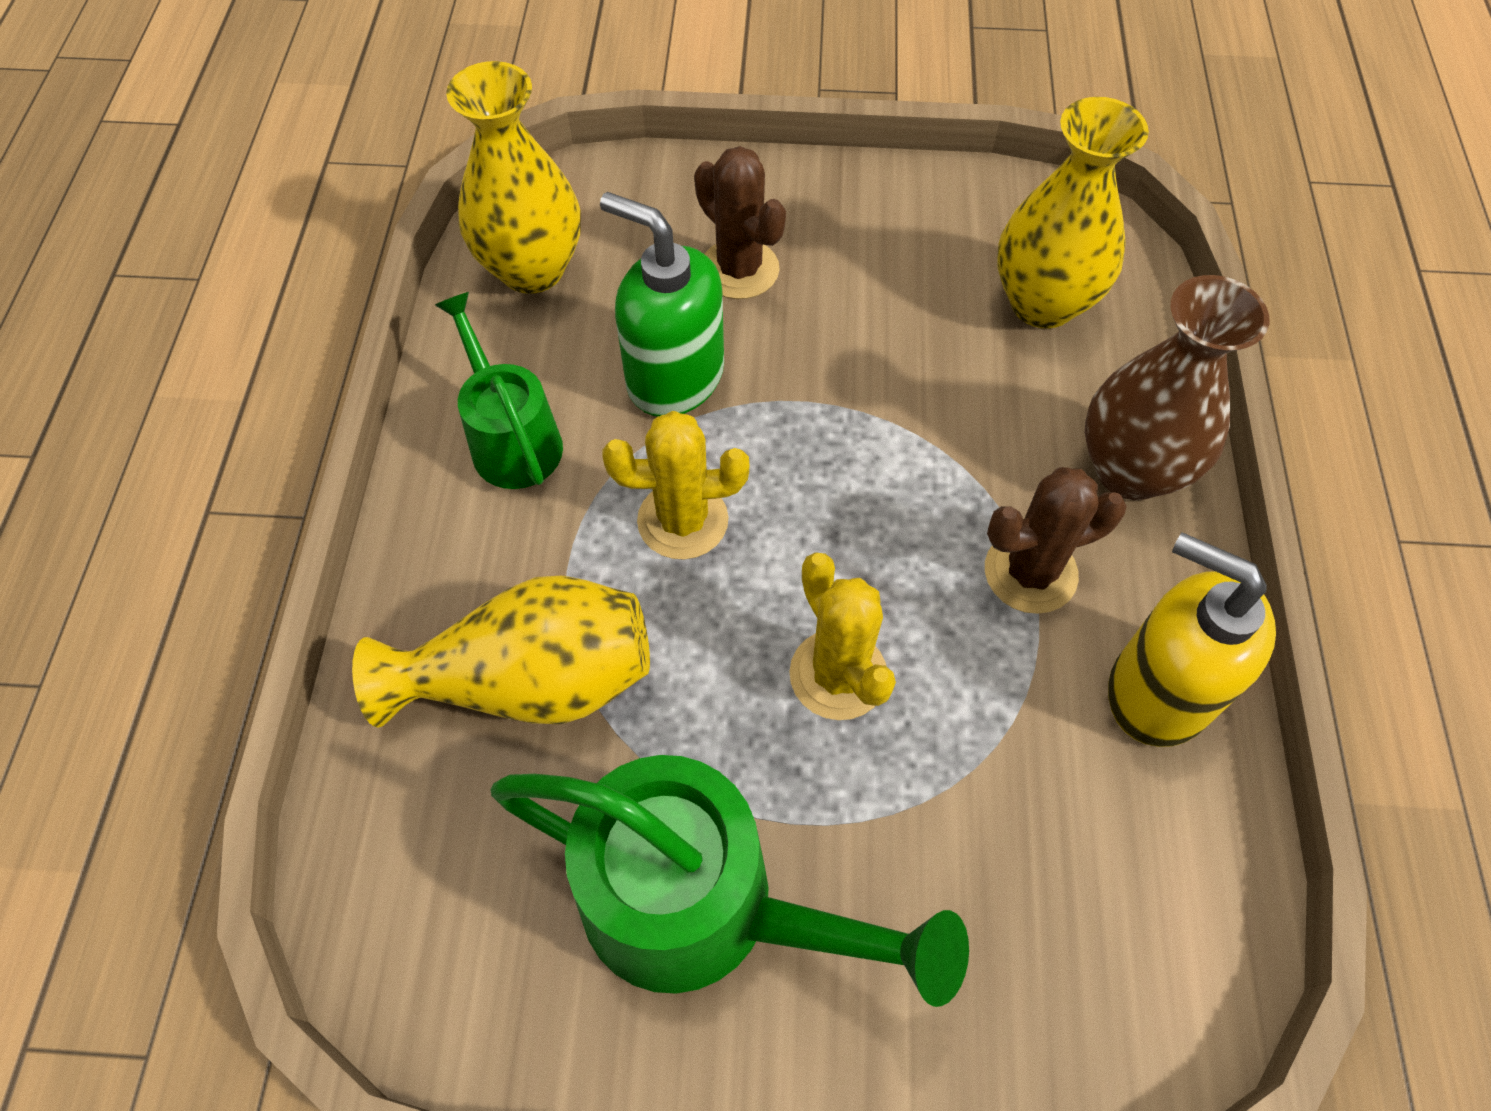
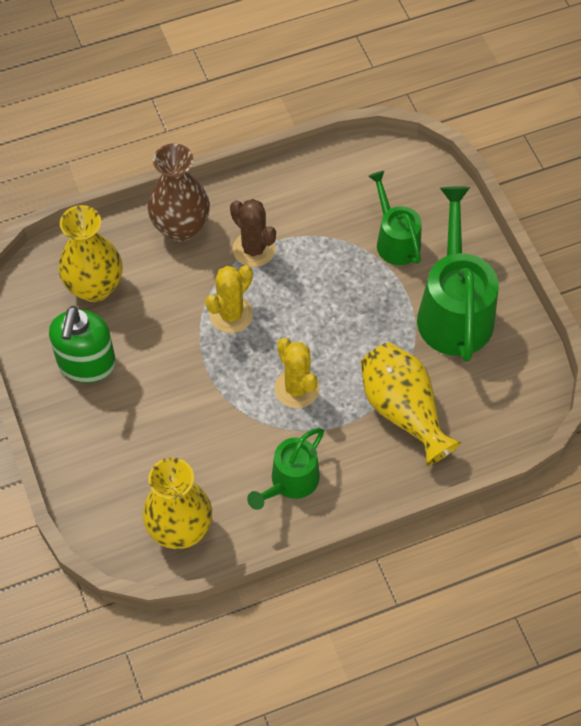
camera: 115 degrees left, 0 degrees up
green soap dispenser [600,192,724,417] -> green soap dispenser moved to [49,306,116,383]
brown cactus [694,146,786,299] -> none
yellow cactus [789,552,896,720] -> yellow cactus moved to [205,265,253,333]
yellow soap dispenser [1108,532,1276,747] -> none
none -> green watering can [368,171,422,265]

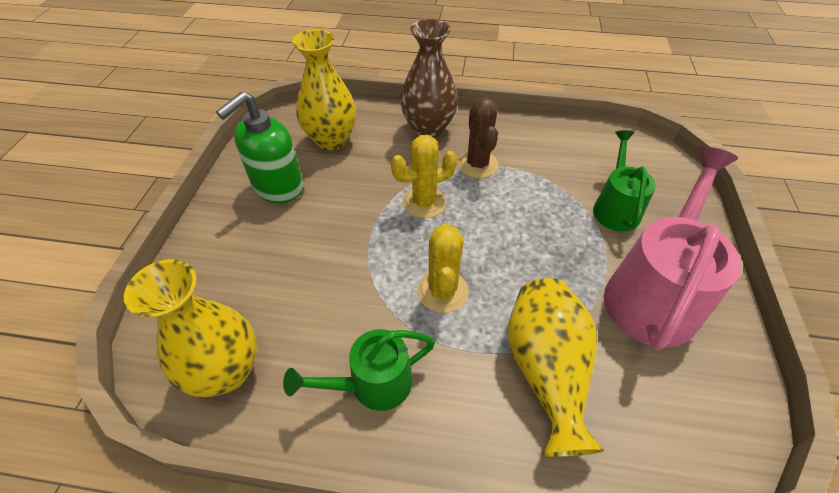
camera: 30 degrees right, 10 degrees down
green watering can [417,186,499,362] -> pink watering can [604,147,742,350]

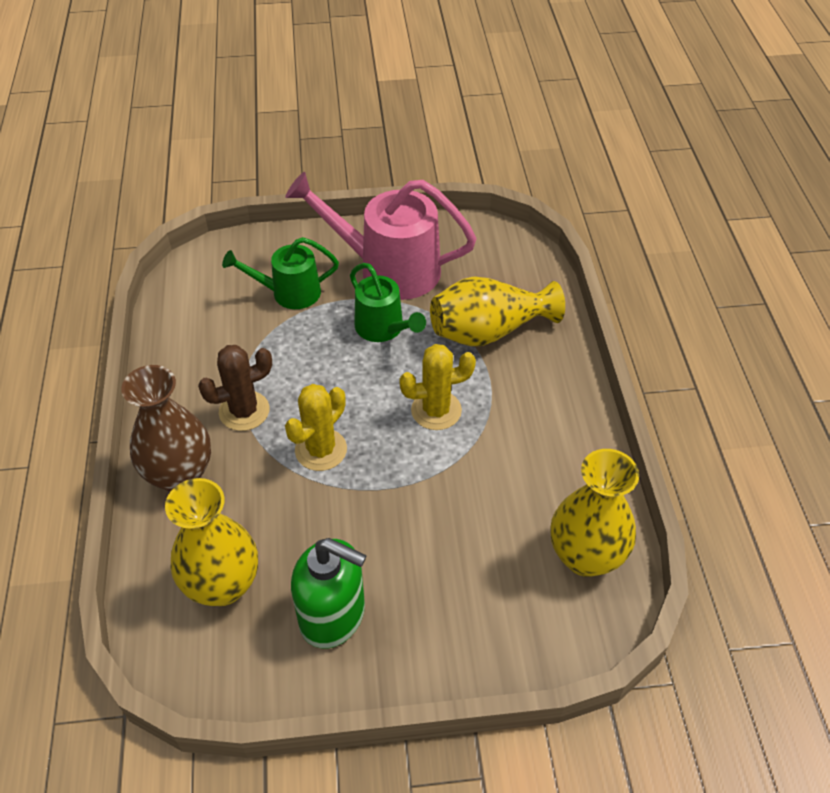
camera: 105 degrees left, 0 degrees up
green watering can [283,329,435,411] -> green watering can moved to [350,263,426,342]
yellow cactus [391,135,457,218] -> yellow cactus turned 75 degrees clockwise [285,384,347,471]

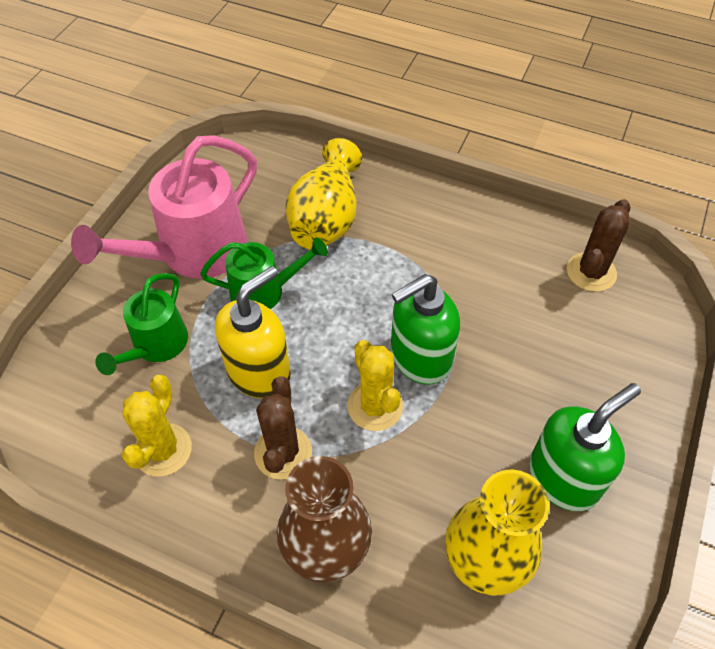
camera: 60 degrees left, 5 degrees up
yellow cactus [399,344,476,430] -> yellow cactus moved to [122,375,192,477]
yellow vase [550,449,639,577] -> brown cactus [567,199,630,292]
none -> yellow soap dispenser [215,266,291,399]
none -> green soap dispenser [391,274,460,385]

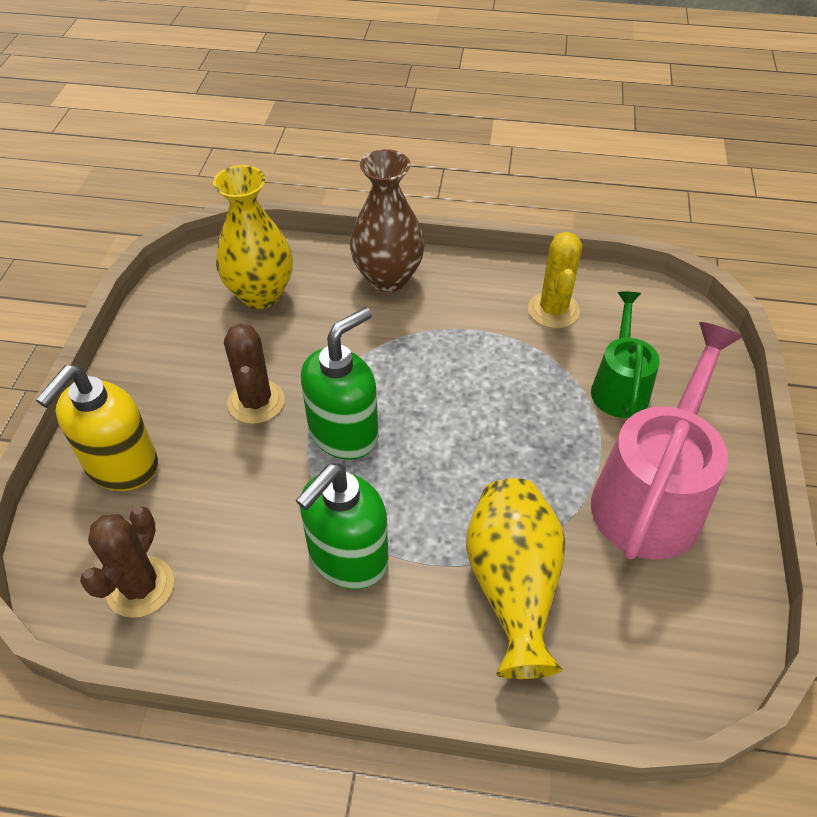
camera: 165 degrees right, 5 degrees down
green watering can [200,237,328,309] -> none
yellow soap dispenser [215,266,291,399] -> yellow soap dispenser moved to [36,365,158,491]
brown cactus [254,376,312,480] -> brown cactus moved to [224,324,285,424]
yellow cactus [347,340,403,431] -> none
green soap dispenser [529,383,641,511] -> green soap dispenser moved to [296,463,388,589]

